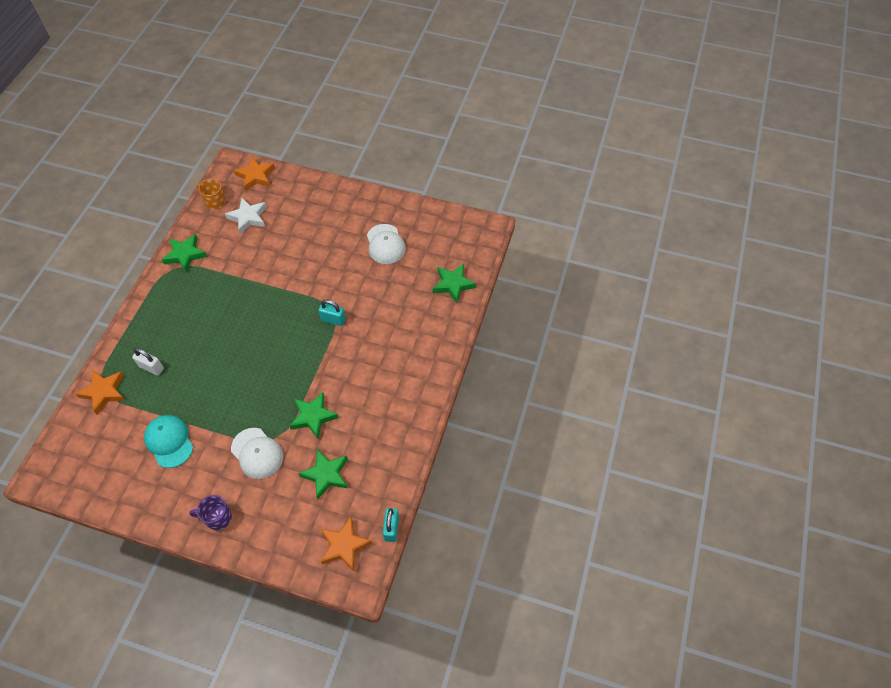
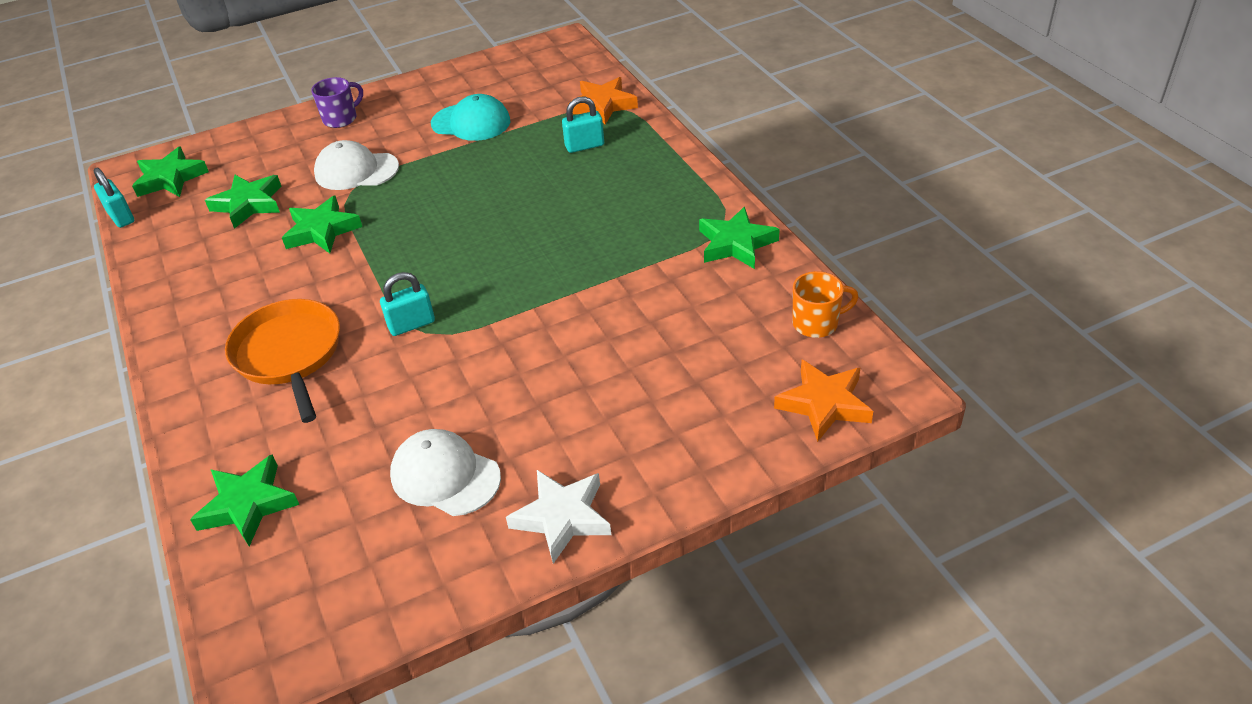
camera: 140 degrees right, 15 degrees down
white padlock [132,348,164,376] -> turquoise padlock [562,97,604,153]
white star [225,198,267,234] -> white star moved to [506,470,611,564]
orange star [321,517,372,571] -> green star [132,147,209,197]
none -> orange pan [225,299,340,423]

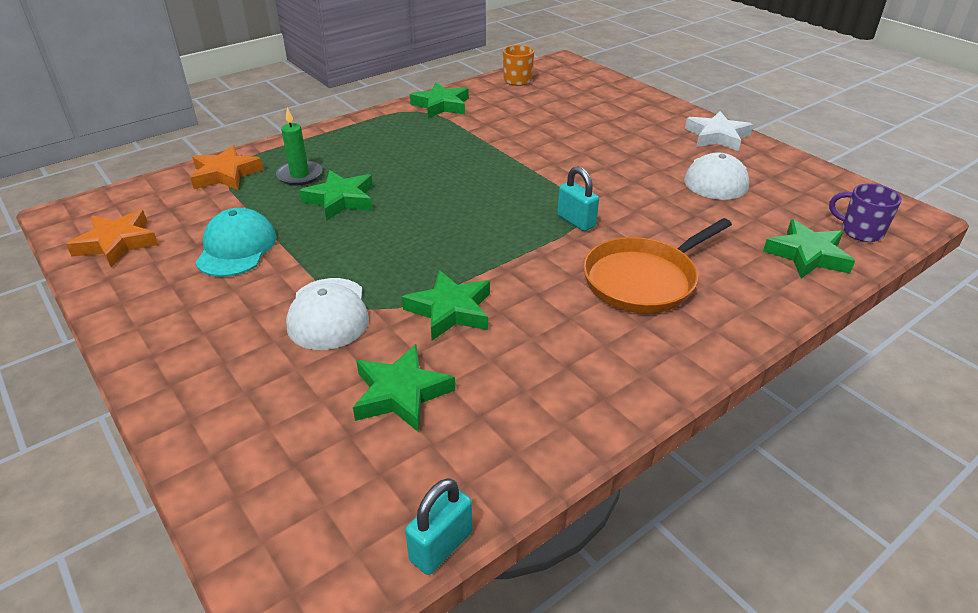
camera: 105 degrees left, 5 degrees down
green star [132,147,209,197] -> green star moved to [299,170,373,221]
purple mug [311,77,363,128] -> purple mug moved to [829,184,902,242]
turquoise padlock [562,97,604,153] -> green candle [276,108,322,186]
orange star [774,360,873,442] -> orange star moved to [66,209,159,268]

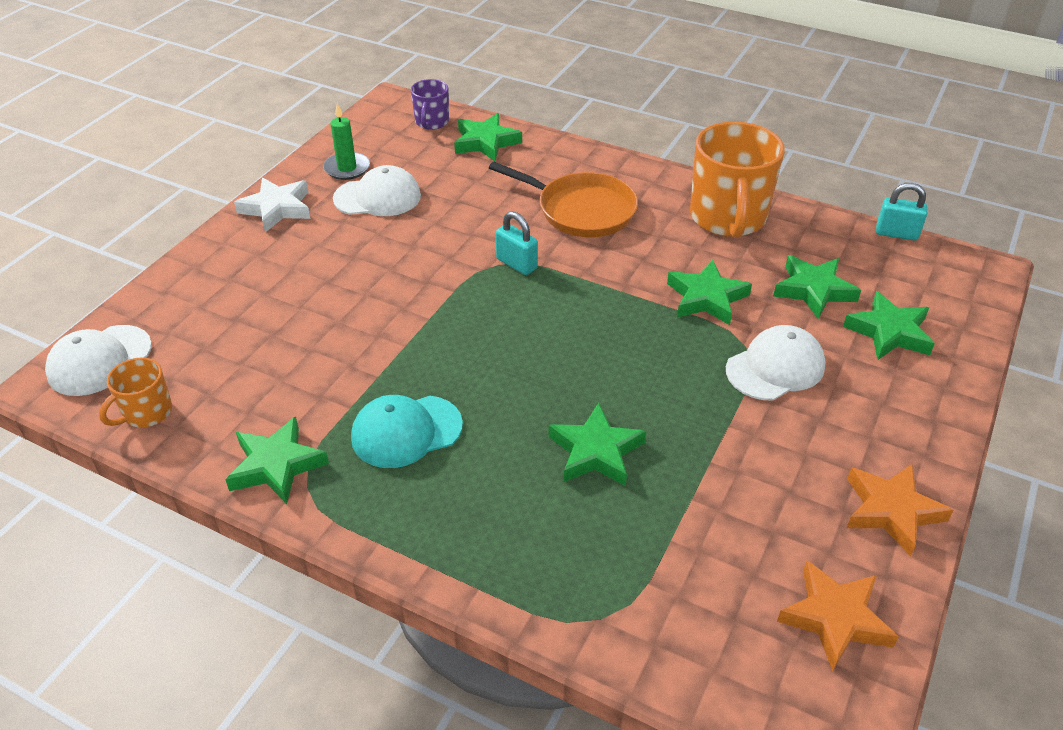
camera: 115 degrees left, 5 degrees up
orange star [190,145,264,190] -> orange star moved to [847,464,953,557]
turquoise cap [195,208,277,277] -> turquoise cap moved to [351,395,463,468]
green candle [276,108,322,186] -> green candle moved to [323,103,370,180]
turquoise padlock [557,166,599,231] -> turquoise padlock turned 75 degrees counterclockwise [496,211,538,275]
none -> white cap [45,325,152,396]
none -> orange mug [690,122,785,238]
none -> green star [843,291,935,360]

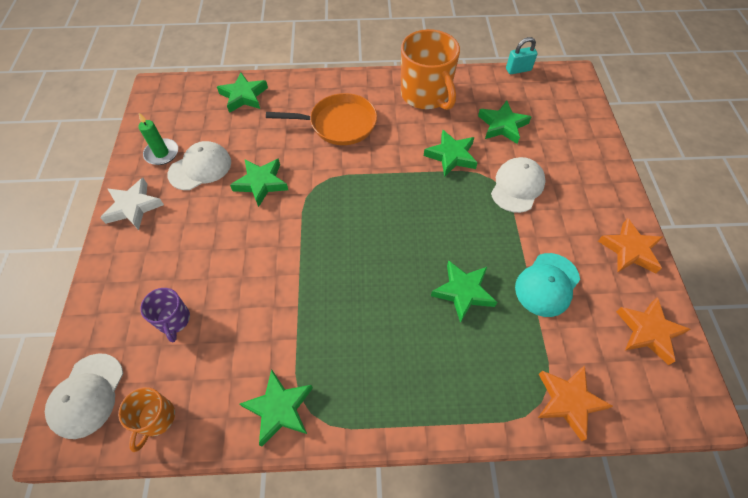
camera: 30 degrees left, 15 degrees up
turquoise cap [351,395,463,468] -> turquoise cap moved to [515,253,580,317]
purple mug [411,79,449,130] -> purple mug moved to [140,288,190,342]
turquoise padlock [496,211,538,275] -> none
green star [843,291,935,360] -> green star moved to [230,158,288,207]
none -> orange star [538,366,613,441]

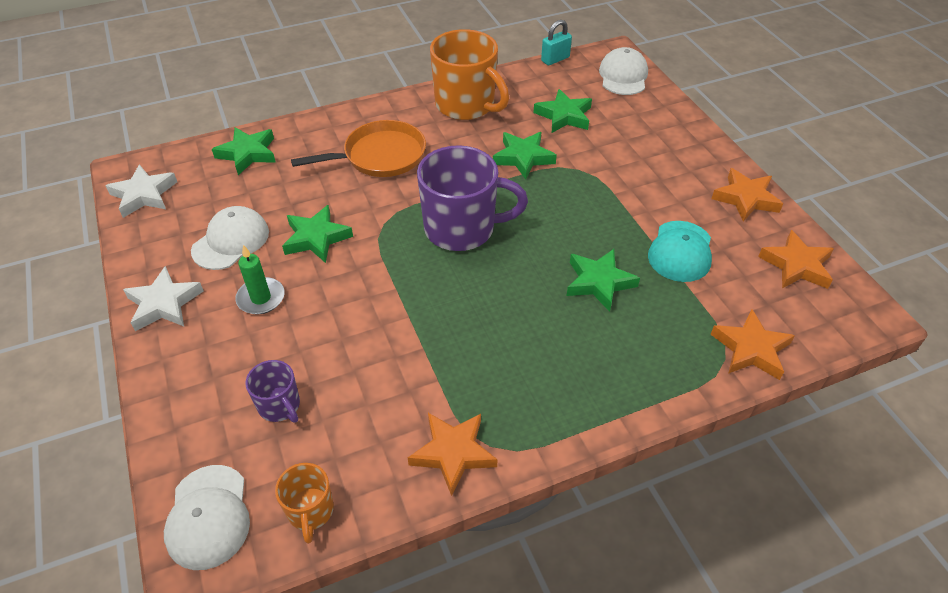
camera: 20 degrees left, 10 degrees down
green candle [138,113,178,165] -> green candle moved to [235,245,285,315]
green star [240,369,313,447] -> orange star [408,413,498,496]
white cap [491,157,546,213] -> white cap moved to [599,47,648,95]
none -> white star [106,164,177,218]
none -> purple mug [417,145,528,251]

